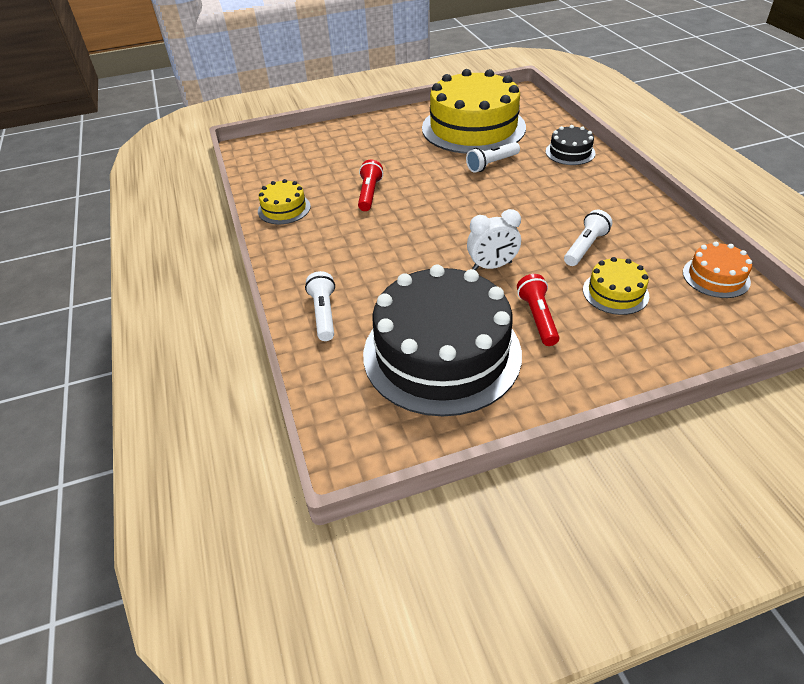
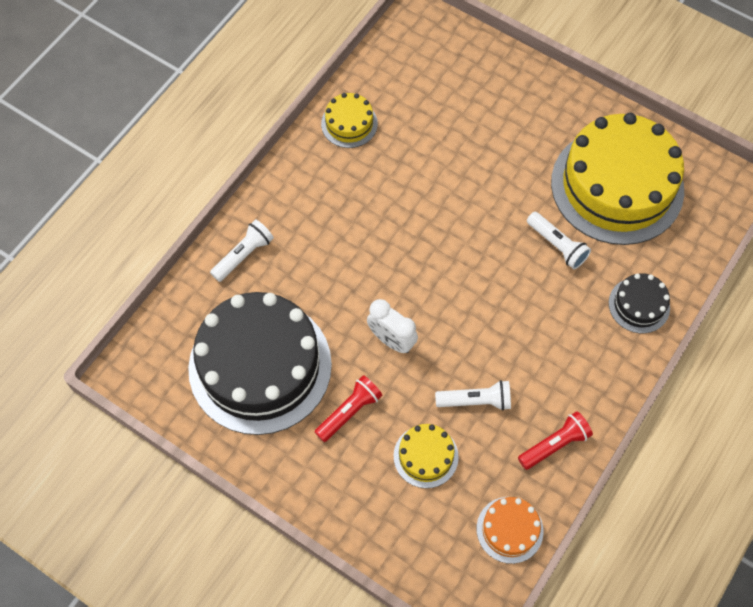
camera: 50 degrees right, 20 degrees up
red flashlight [358,160,383,211] -> red flashlight moved to [518,411,593,470]
white flashlight [466,142,520,173] -> white flashlight turned 150 degrees counterclockwise [527,212,591,269]

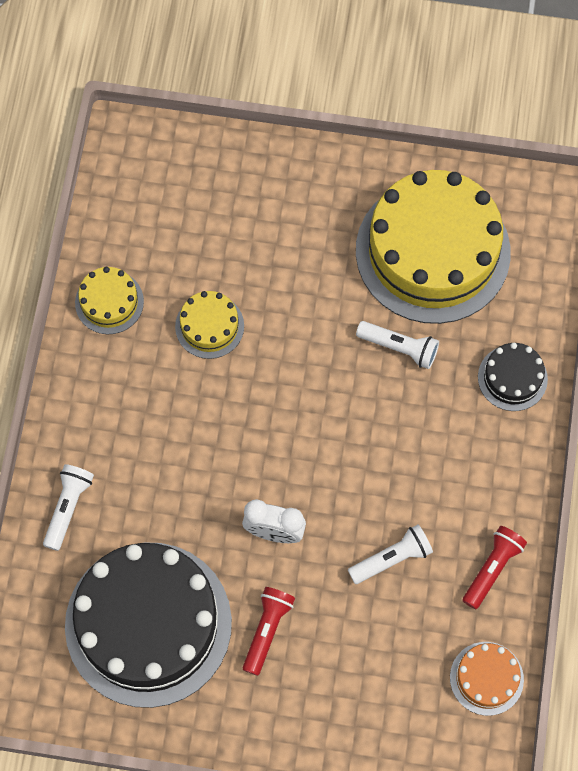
camera: 25 degrees left, 5 degrees up
yellow cake [394,424,459,488] -> yellow cake moved to [175,291,244,359]

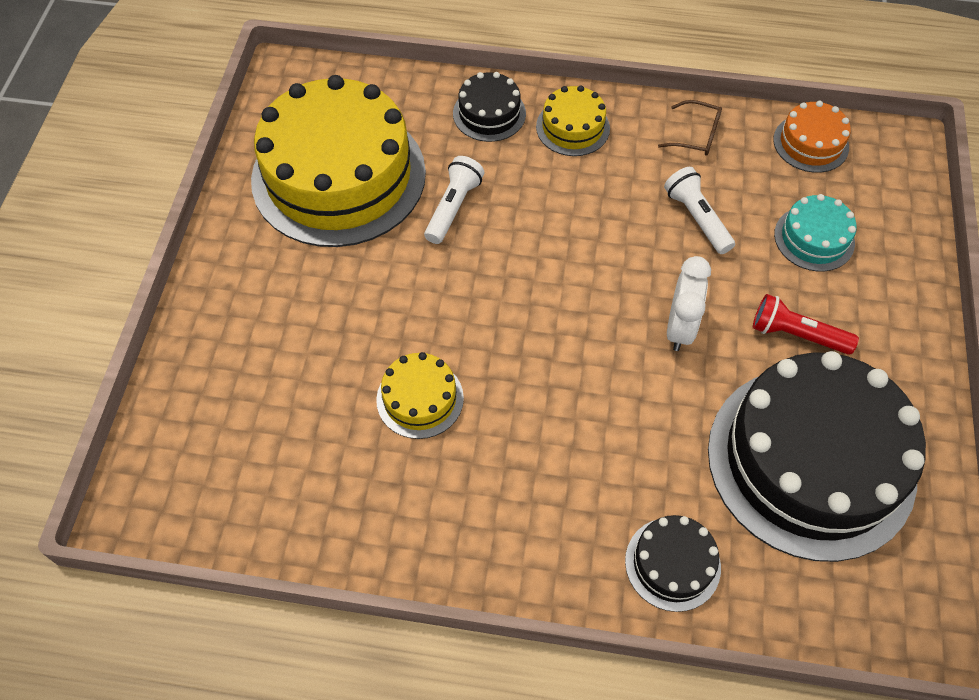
camera: 90 degrees left, 10 degrees down
white flashlight [43,464,94,551] -> black cake [625,515,721,612]
yellow cake [75,267,144,334] -> yellow cake moved to [536,85,610,156]
red flashlight [462,526,527,609] -> brown glasses [658,100,722,156]
none -> turquoise cake [774,194,857,272]

